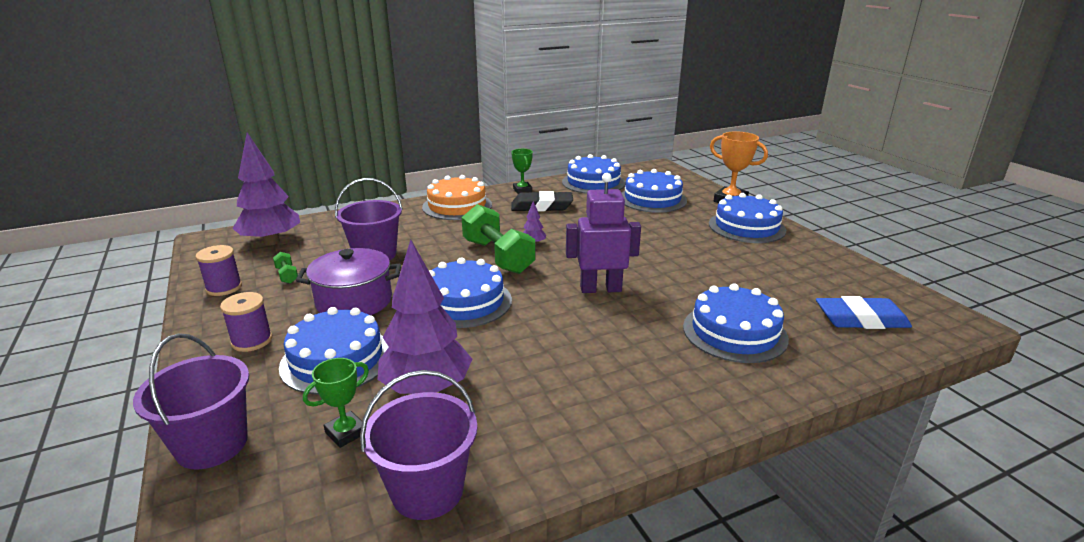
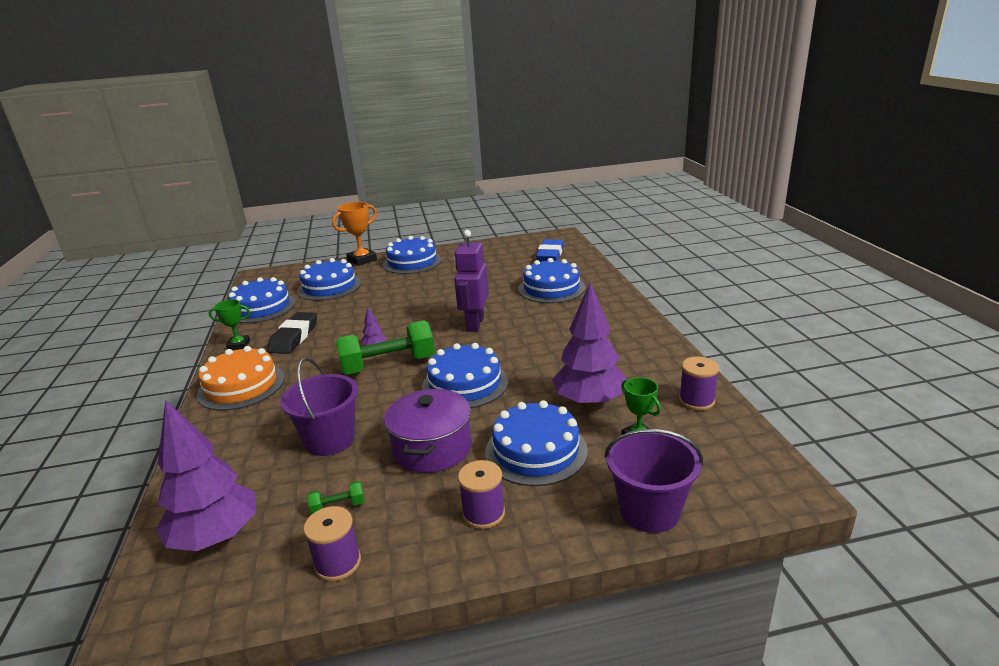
camera: 75 degrees left, 0 degrees up
purple bucket [360,370,478,520] -> purple spool [679,357,719,410]

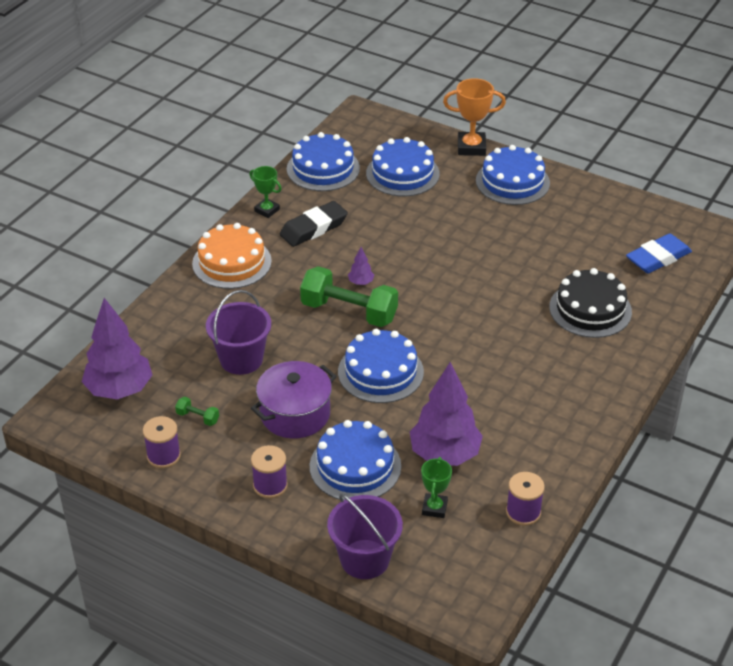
camera: 40 degrees right, 15 degrees up
purple robot [454,230,489,332] -> none
blue cake [518,258,585,303] -> black cake [549,268,632,338]

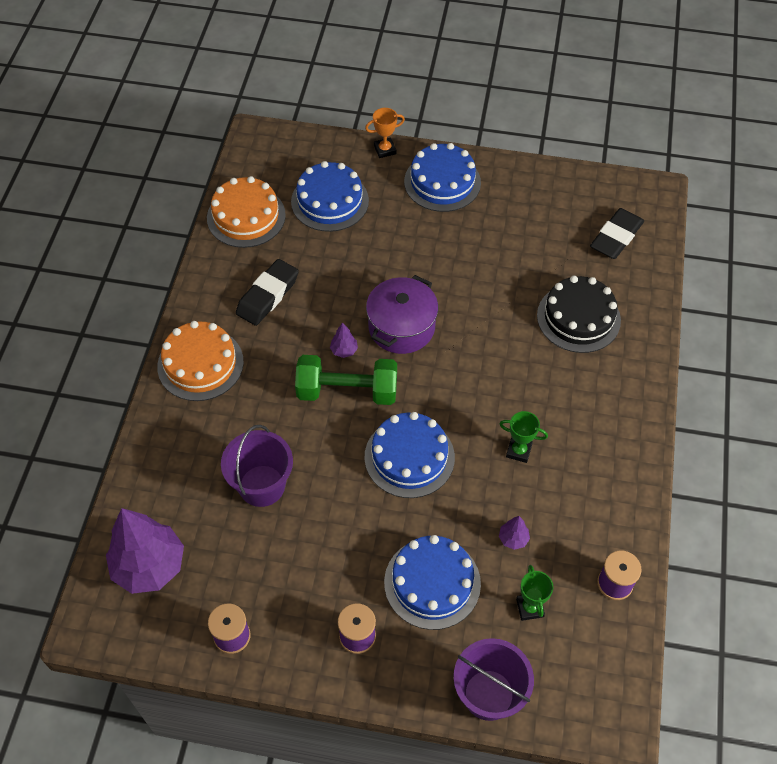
camera: 20 degrees left, 15 degrees up
green dumbbell [175,397,219,426] -> none
green trophy [249,166,282,218] -> green trophy moved to [500,411,548,463]
purple pot [251,361,337,439] -> purple pot moved to [366,275,438,354]
blue cake [287,132,360,191] -> orange cake [207,176,286,248]
purple tree [410,362,483,466] -> purple tree [499,516,530,550], size x0.41
orange trophy [443,78,506,156] -> orange trophy [365,108,405,158], size x0.63
blue eraser [626,233,692,273] -> black eraser [590,208,644,259]

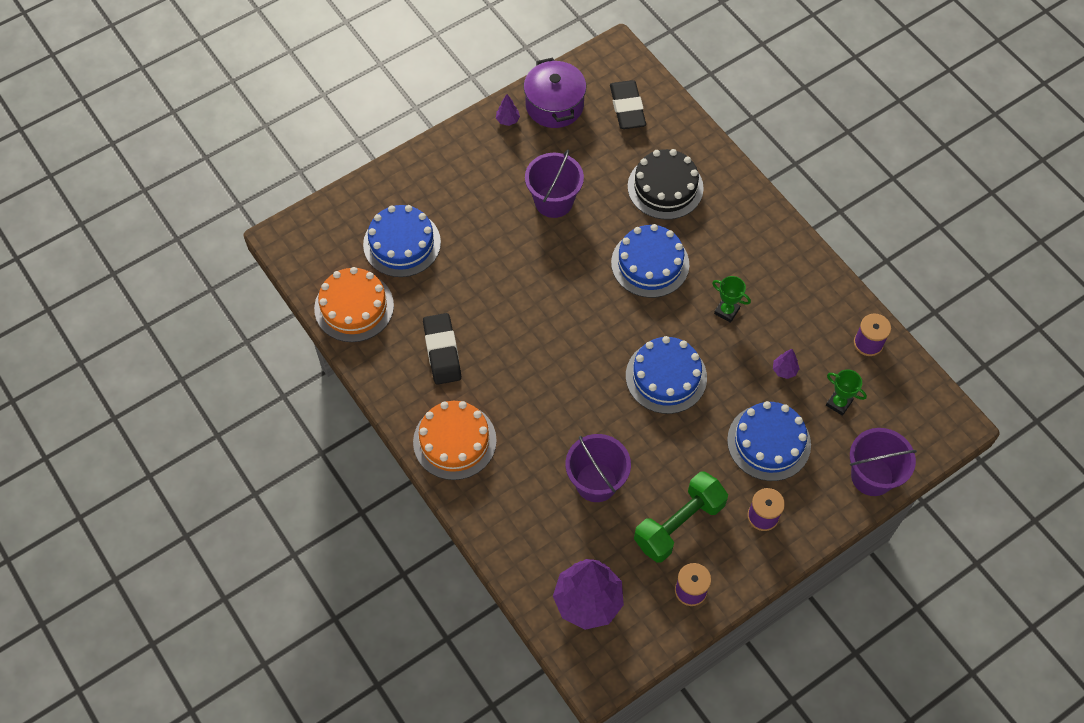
camera: 45 degrees left, 5 degrees up
green dumbbell [295,355,397,405] -> green dumbbell moved to [634,472,728,563]
purple tree [330,322,358,358] -> purple tree moved to [496,94,520,126]
orange trophy [365,108,405,158] -> none
purple pot [366,275,438,354] -> purple pot moved to [524,57,586,128]
blue cake [404,143,481,212] -> blue cake moved to [611,224,689,298]
green trophy [500,411,548,463] -> green trophy turned 60 degrees clockwise [712,276,751,323]
none -> purple bucket [525,150,584,218]

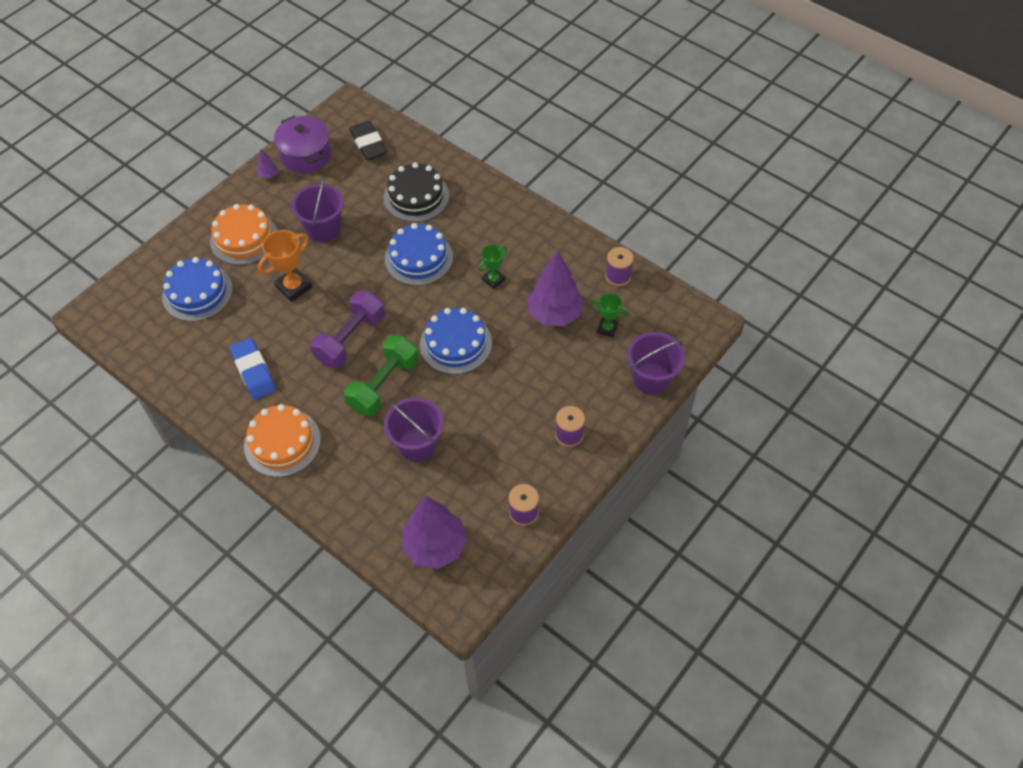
camera: 15 degrees left, 5 degrees down
orange cake [314,267,394,342] -> orange cake moved to [210,204,278,265]
black eraser [423,313,461,385] -> blue eraser [230,338,276,400]
green dumbbell [634,472,728,563] -> green dumbbell moved to [344,335,418,417]
green trophy [712,276,751,323] -> green trophy turned 60 degrees counterclockwise [479,244,507,289]
blue cake [727,401,811,481] -> none
purple tree [773,349,800,379] -> purple tree [527,250,584,326], size x2.42
none -> orange trophy [258,230,312,302]
none -> purple dumbbell [310,290,385,368]

